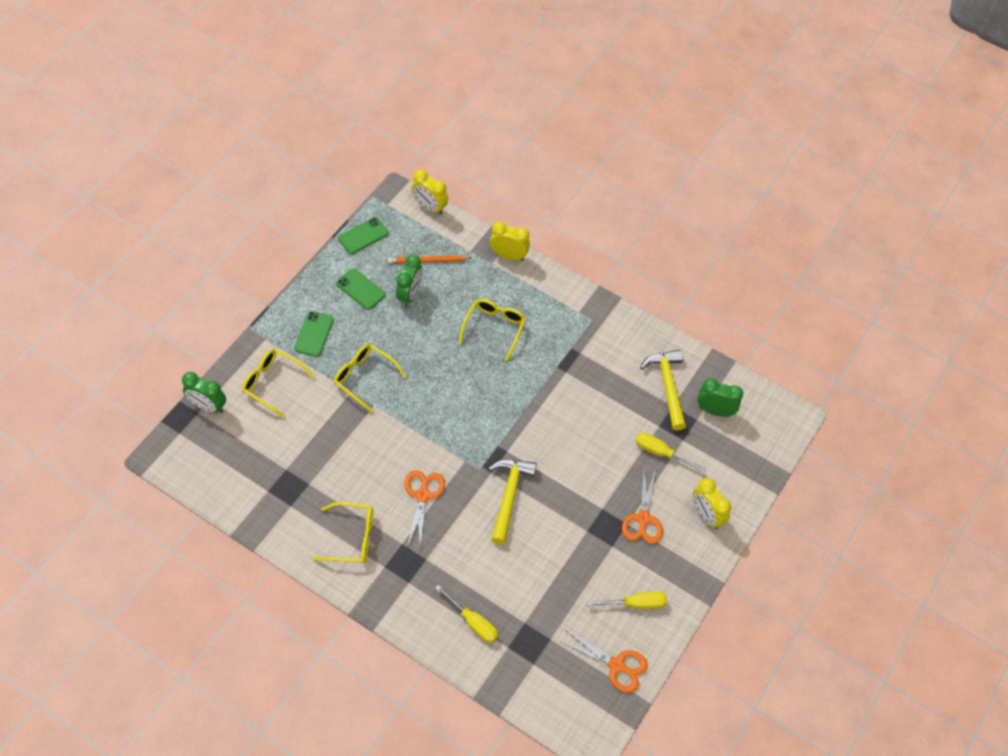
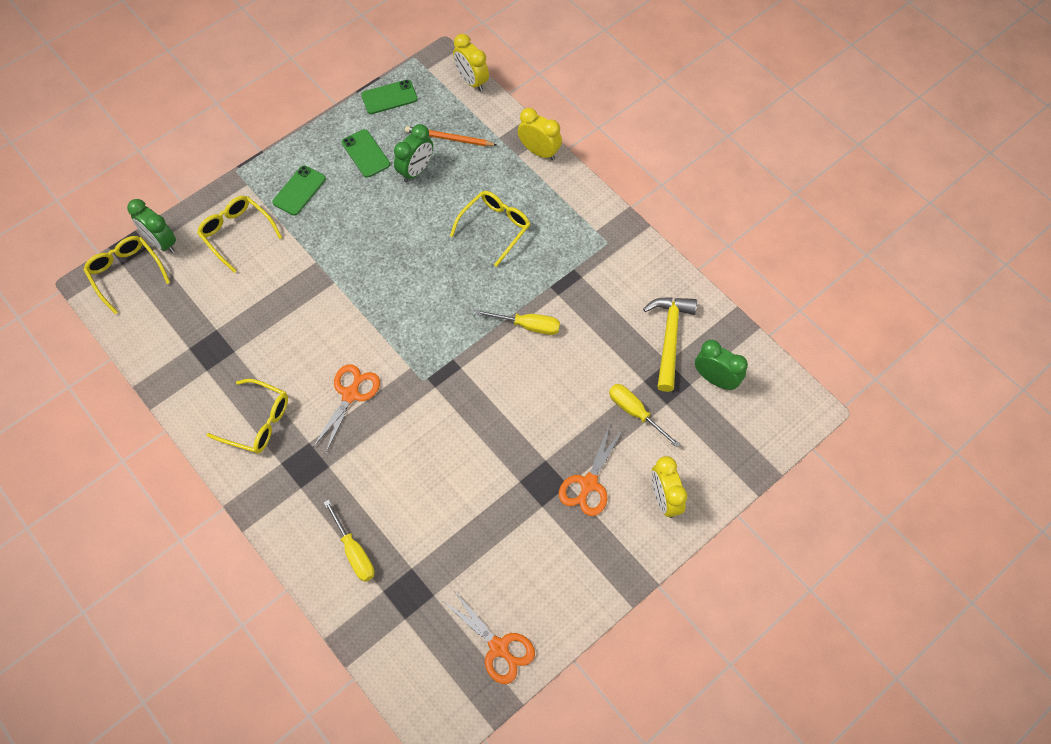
camera: 20 degrees right, 5 degrees up
yellow glasses [334,344,406,413] -> yellow glasses moved to [83,236,170,314]
yellow hammer [488,459,537,544] -> none
yellow screwdriver [587,591,667,609] -> yellow screwdriver moved to [476,310,560,335]

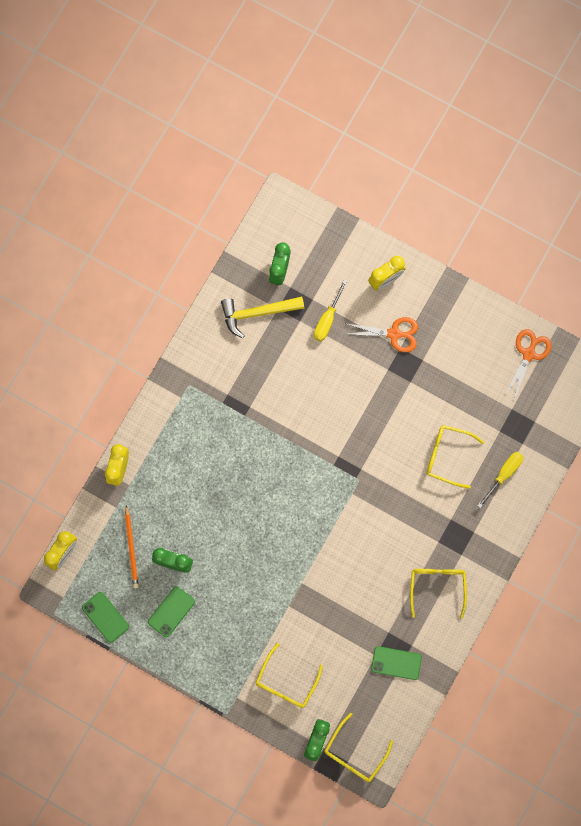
camera: 110 degrees left, 15 degrees up
green phone [272,165,326,216] -> green phone moved to [371,646,422,680]
orange scissors [313,364,380,453] -> none
yellow glasses [450,191,530,267] -> yellow glasses moved to [426,425,484,489]
yellow screwdriver [476,310,560,335] -> none

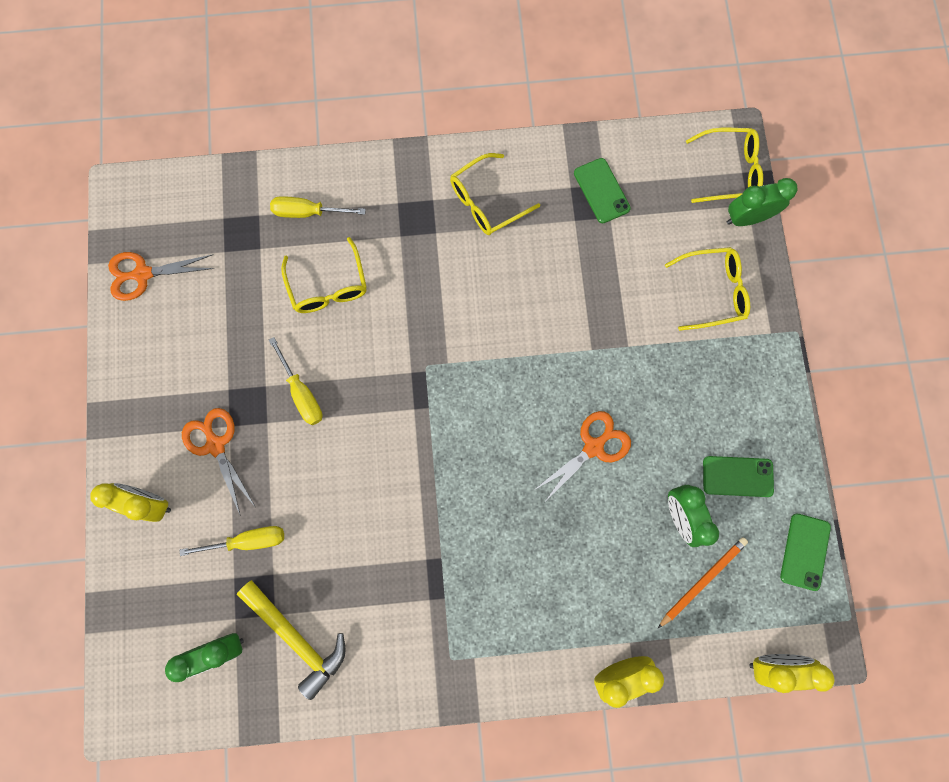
camera: 125 degrees left, 0 degrees up
none -> yellow screwdriver [269,337,323,425]
none -> orange scissors [534,411,631,503]

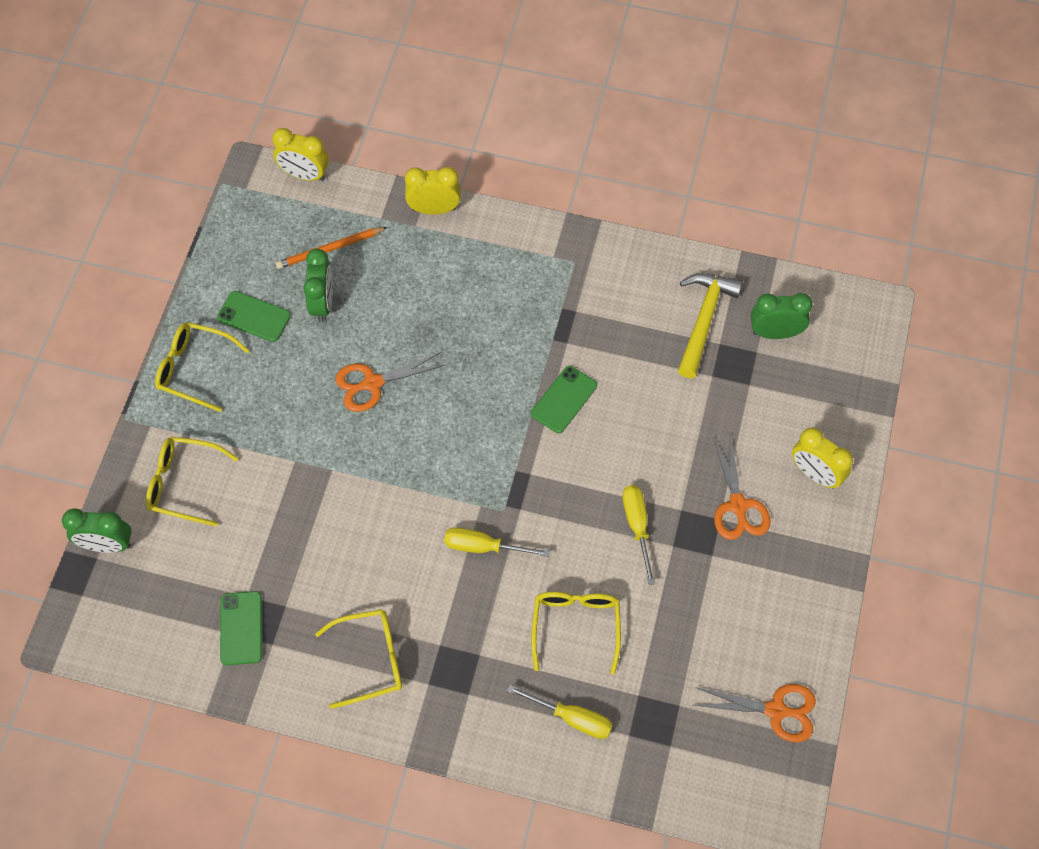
camera: 160 degrees left, 15 degrees down
yellow screwdriver [180,526,284,556] -> yellow screwdriver moved to [444,528,550,557]
yellow hammer [237,580,346,700] -> yellow hammer turned 45 degrees clockwise [678,273,743,378]
yellow glasses [686,128,763,203] -> yellow glasses moved to [155,322,250,412]
green phone [780,514,831,591] -> green phone moved to [531,366,597,433]

